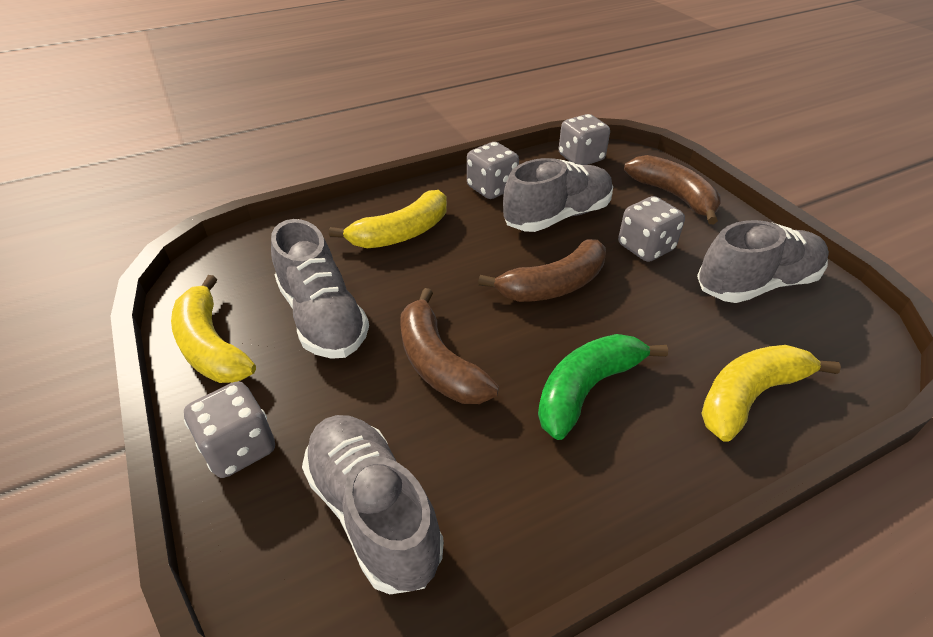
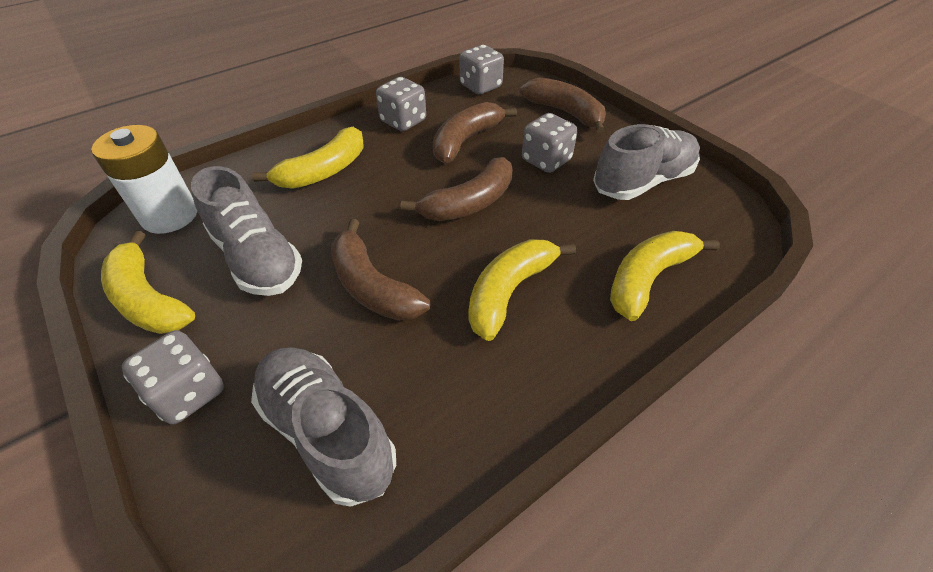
camera: 10 degrees left, 5 degrees up
grey shoe [503,158,613,232] -> brown banana [433,102,517,163]
green banana [538,334,668,440] -> yellow banana [469,239,576,341]
none -> white battery [91,125,197,234]

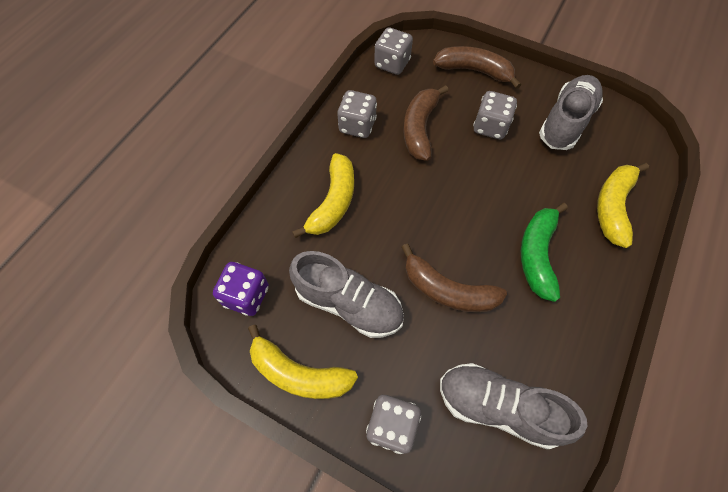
camera: 25 degrees left, 15 degrees up
white battery [91,125,197,234] -> purple dice [213,262,269,316]
brown banana [401,157,513,221] -> none
yellow banana [469,239,576,341] -> green banana [521,203,568,302]

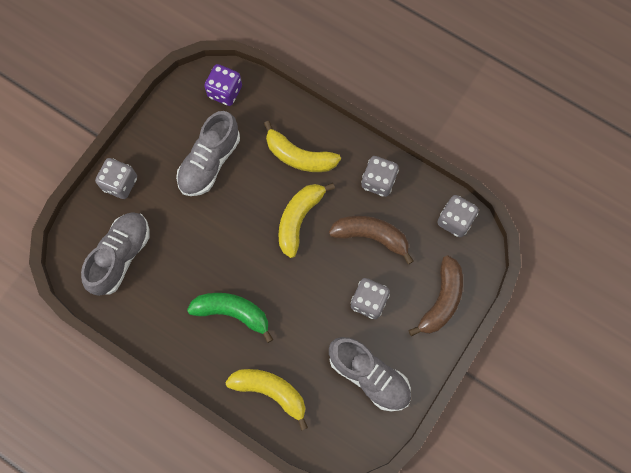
camera: 95 degrees right, 10 degrees up
yellow banana [248,325,358,399] -> yellow banana moved to [278,183,335,258]
brown banana [401,244,507,312] -> none

